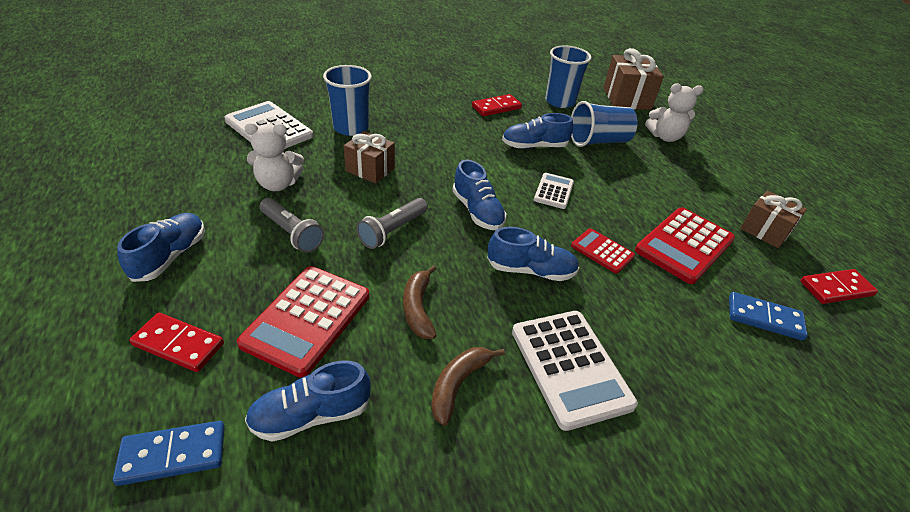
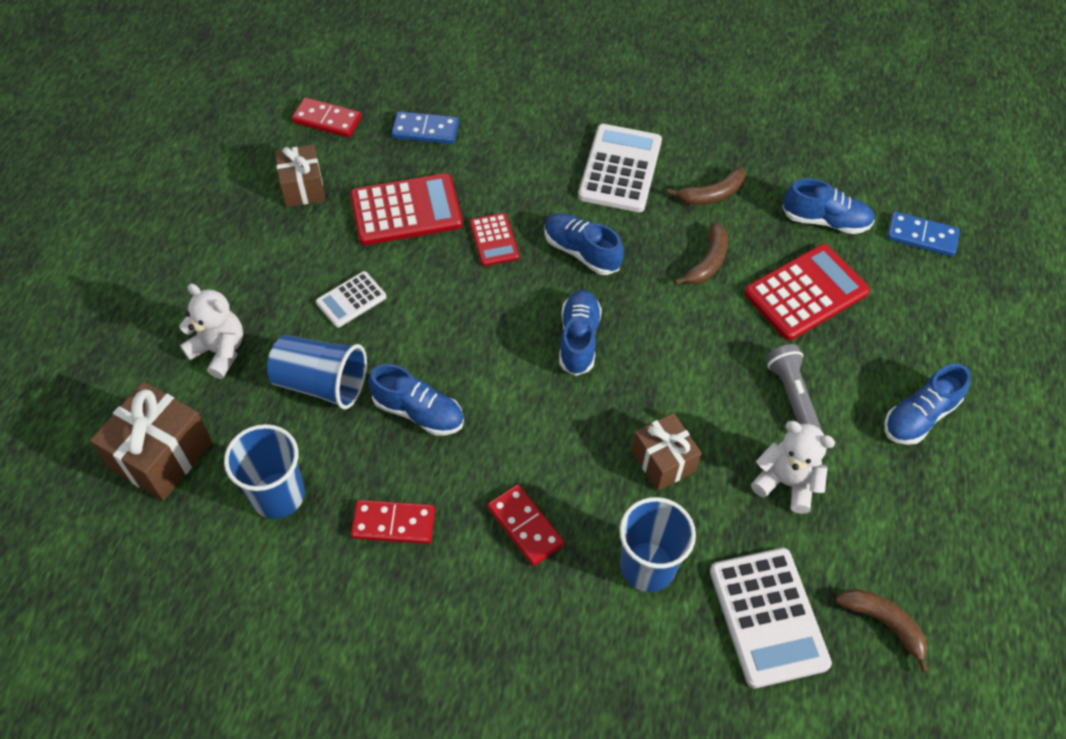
camera: 145 degrees left, 15 degrees up
red domino [129,313,224,372] -> red domino moved to [487,484,565,566]
grey flashlight [356,198,428,249] -> none
white calculator [534,173,574,209] -> white calculator moved to [316,271,387,328]
blue domino [729,292,808,341] -> blue domino turned 45 degrees counterclockwise [391,111,459,144]
none -> brown banana [835,589,929,673]

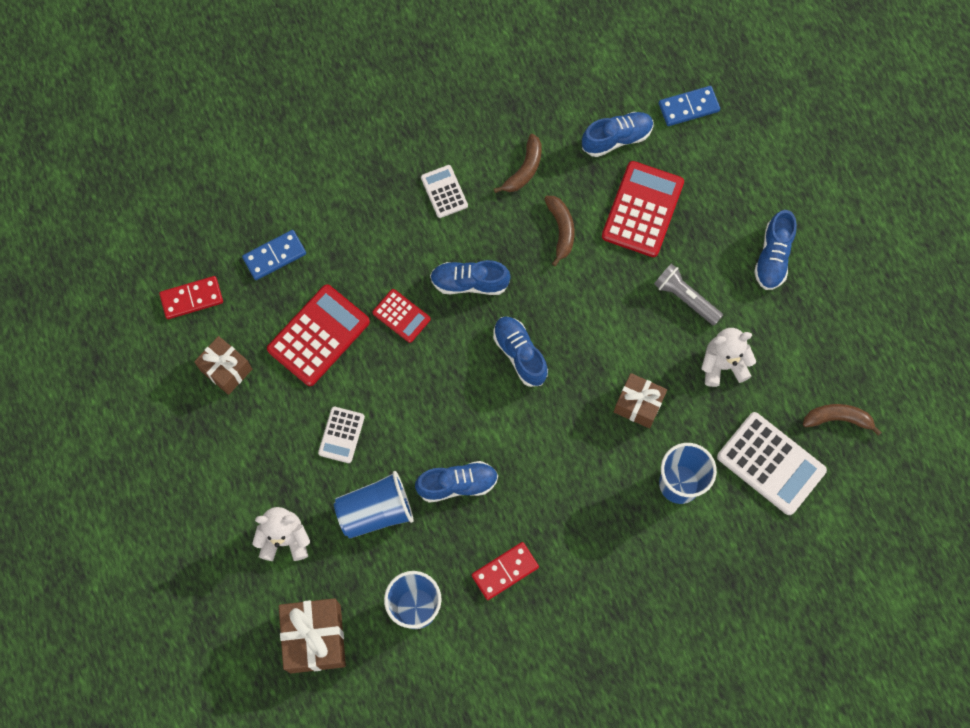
camera: 35 degrees left, 15 degrees up
red domino [487,484,565,566] -> none
white calculator [578,124,662,212] -> white calculator [421,165,468,218], size x0.55

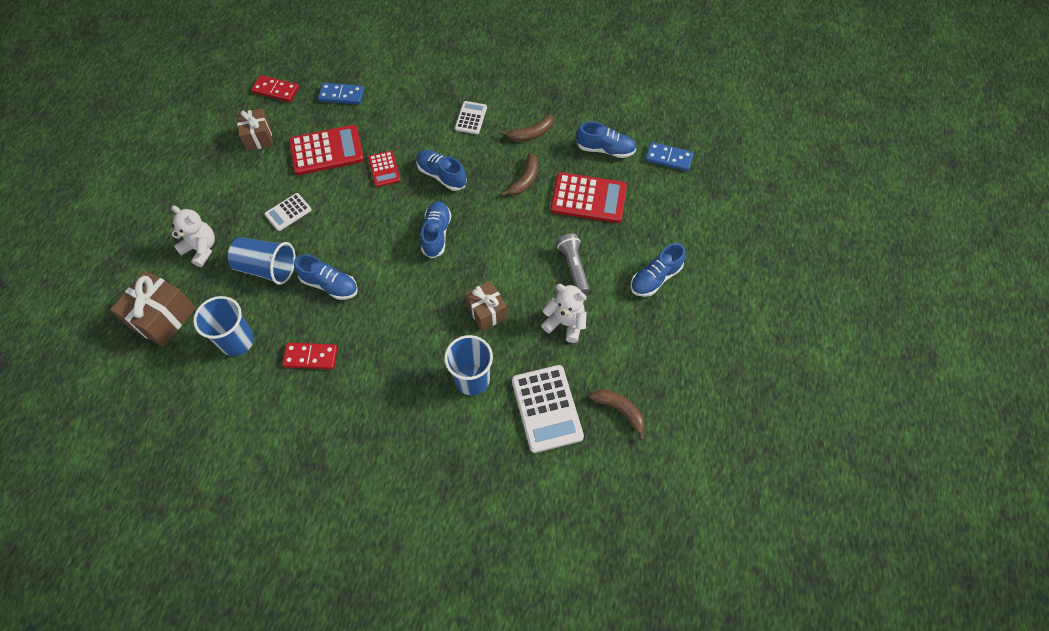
camera: 35 degrees right, 10 degrees down
red calculator [602,161,684,257] -> red calculator turned 45 degrees clockwise [550,172,627,223]

